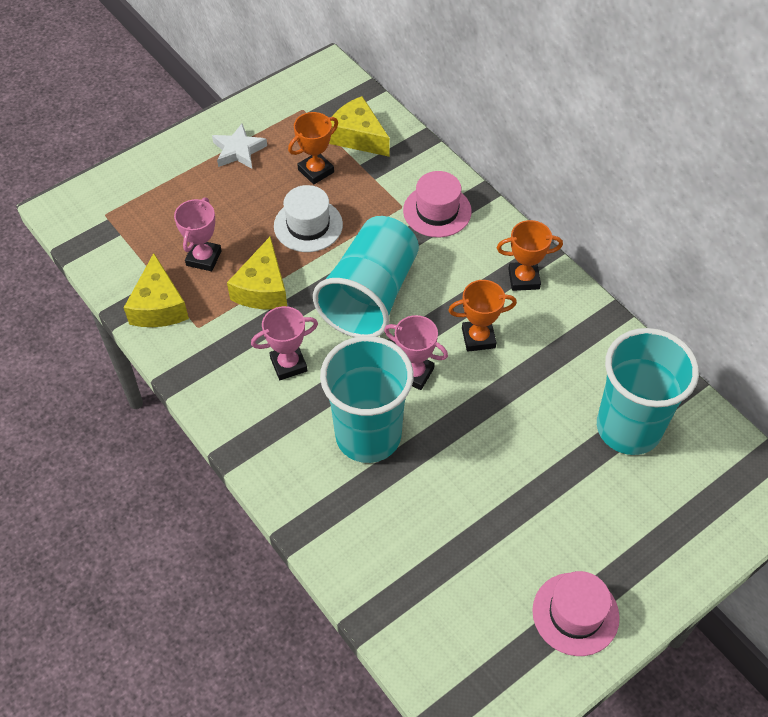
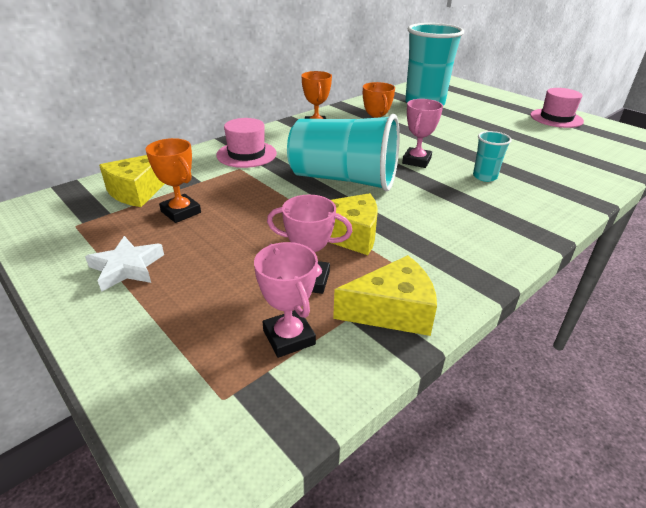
camera: 95 degrees left, 20 degrees down
pink trophy [251,306,318,380] -> pink trophy moved to [254,242,318,358]
white hat [274,185,343,252] -> none
turquoise cup [320,336,414,463] -> turquoise cup [473,131,512,182], size x0.44

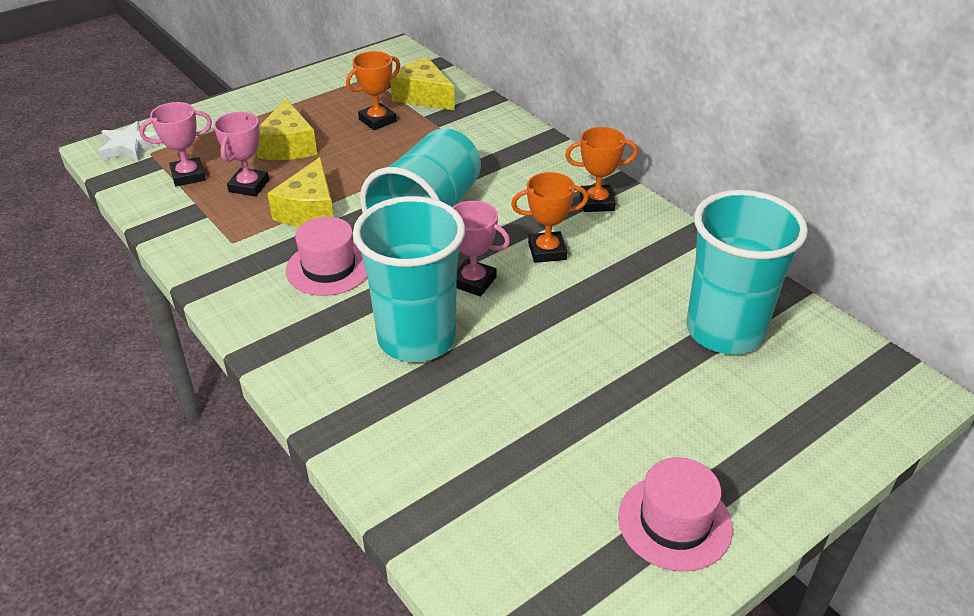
camera: 95 degrees right, 5 degrees up
white star [85,236,164,292] -> white star moved to [99,121,163,162]
pink hat [216,118,277,168] -> pink hat moved to [286,217,367,296]
yellow cheese [333,255,437,336] -> yellow cheese moved to [256,98,317,160]
turquoise cup [473,131,512,182] -> turquoise cup [353,196,465,362], size x2.25

